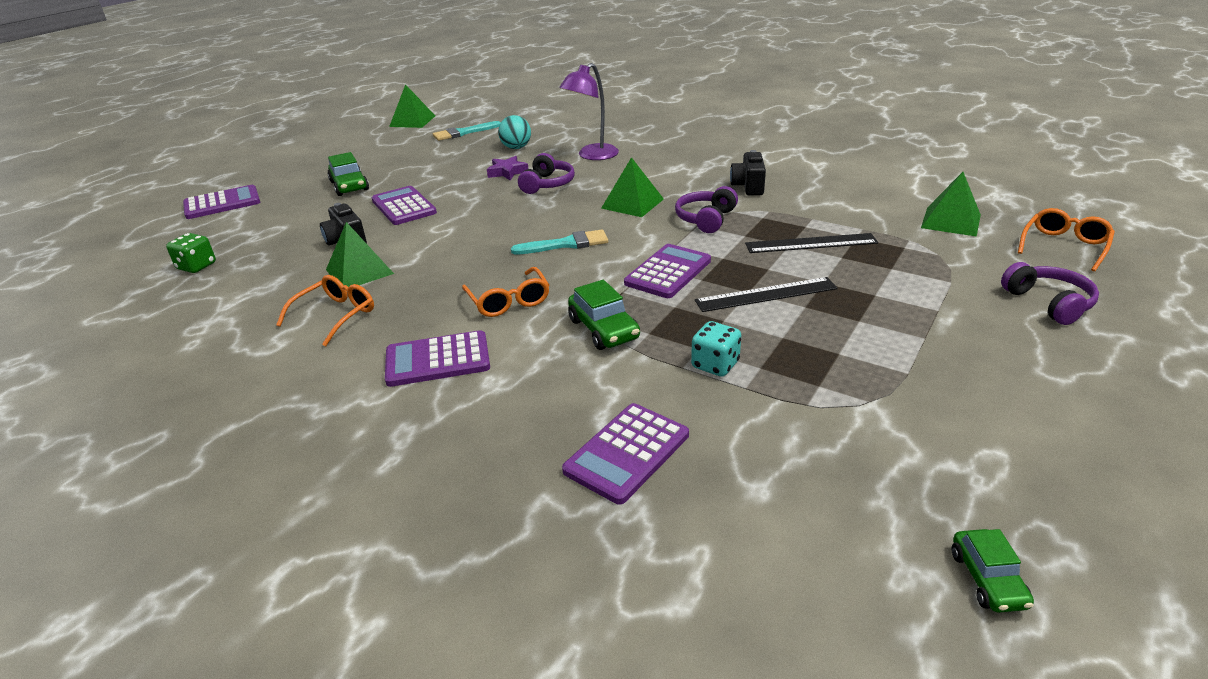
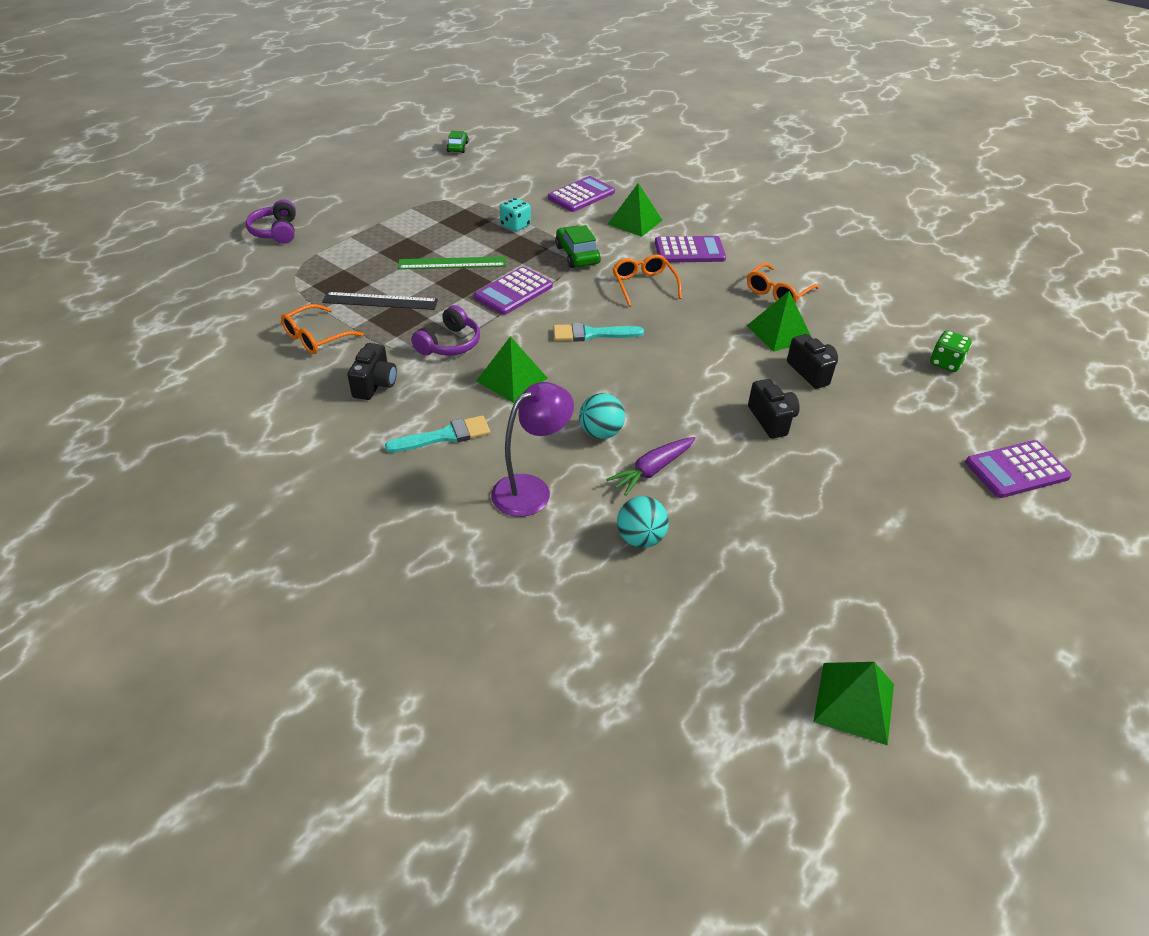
camera: 175 degrees left, 10 degrees up
green car [328,152,369,196] -> none
purple calculator [372,186,437,225] -> black camera [748,379,800,439]
turquoise brush [433,121,501,141] -> turquoise brush moved to [385,416,490,453]
purple star [487,156,528,181] -> purple carrot [606,437,696,496]
purple headphones [518,153,575,194] -> turquoise ball [579,393,625,439]
black ruler [695,277,838,312] -> green ruler [398,256,506,269]
green pyramid [921,172,981,237] -> green pyramid moved to [608,183,662,237]
orange glasses [1018,208,1115,271] -> orange glasses moved to [281,304,364,354]

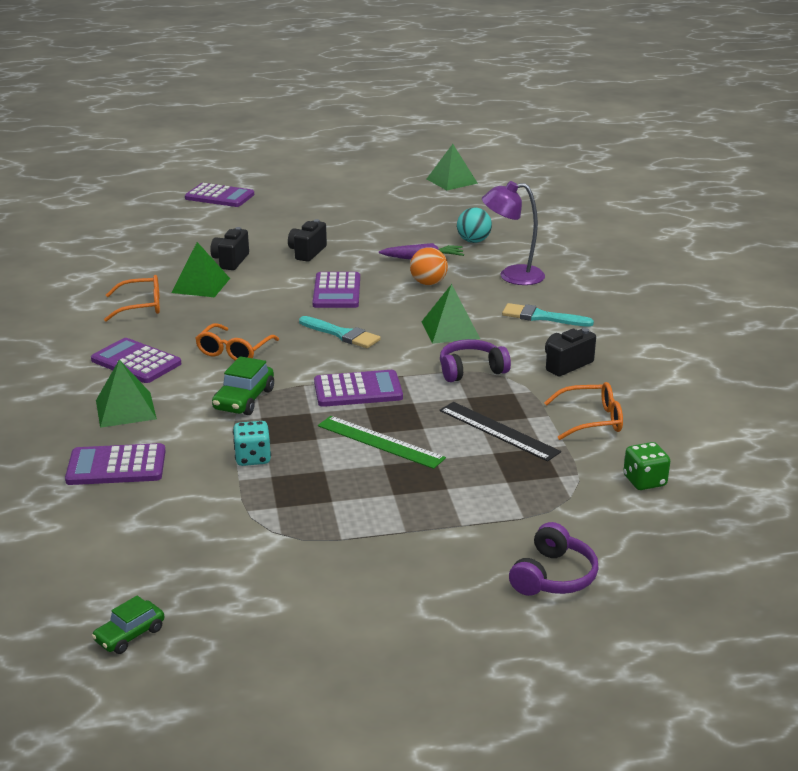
camera: 140 degrees left, 15 degrees down
turquoise ball [579,393,625,439] -> orange ball [410,247,448,285]
green dice [930,330,972,372] -> green dice moved to [623,442,670,490]
none -> purple calculator [312,272,360,308]

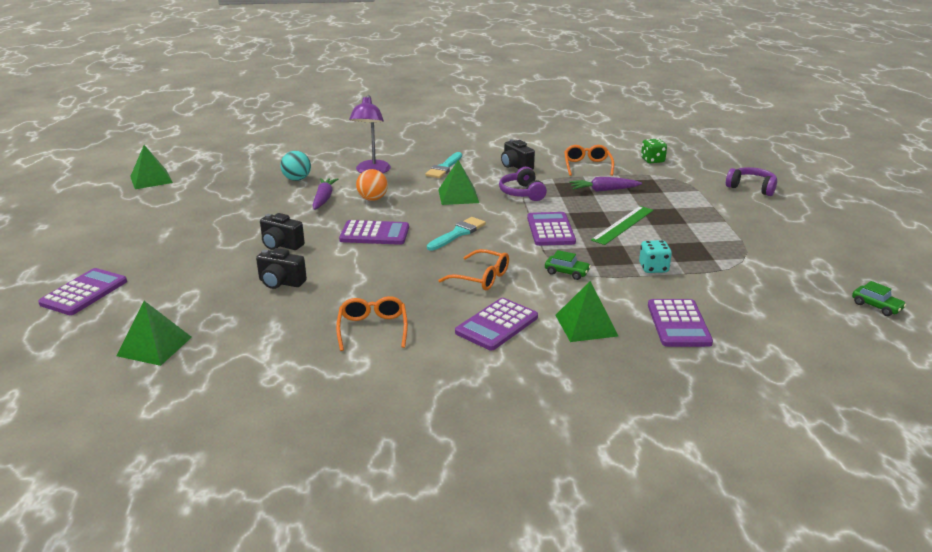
camera: 85 degrees left, 0 degrees up
green pyramid [171,242,230,297] -> green pyramid moved to [116,301,192,366]
green car [212,356,274,415] -> green car [545,250,591,280], size x0.67
black ruler [440,402,561,461] -> purple carrot [569,177,642,192]

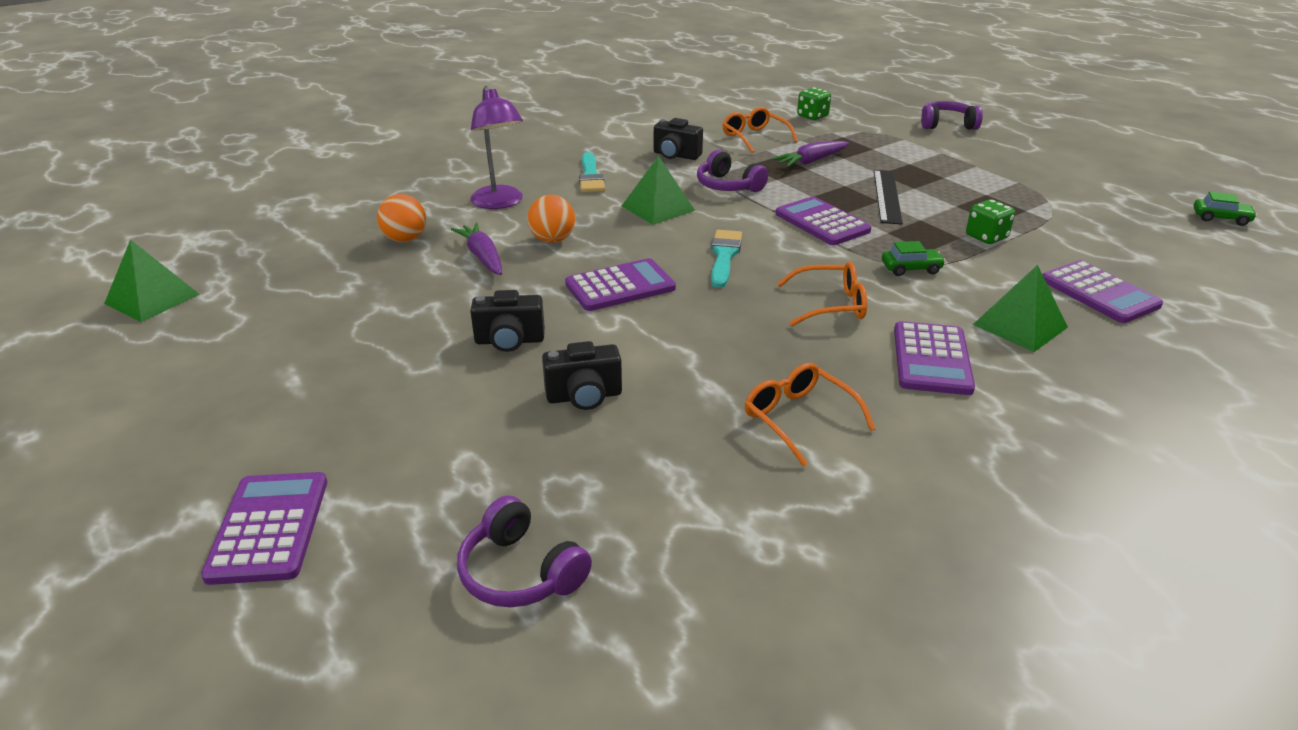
camera: 30 degrees left, 5 degrees up
green pyramid [116,301,192,366] -> purple headphones [457,495,592,607]
turquoise ball [281,151,311,181] -> orange ball [377,194,426,242]
green ruler [591,206,653,245] -> black ruler [874,170,903,224]
turquoise dice [639,240,672,273] -> green dice [966,199,1015,244]

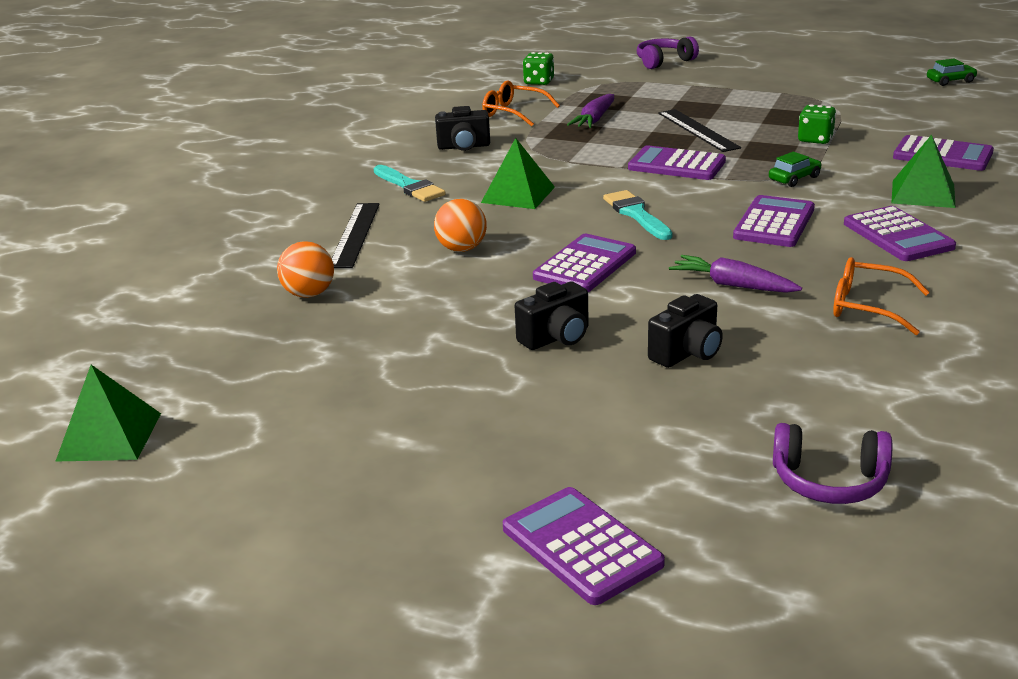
camera: 30 degrees left, 5 degrees down
purple carrot [451,223,502,275] -> purple carrot moved to [669,255,802,293]
purple lamp [470,86,523,209] -> black ruler [332,203,380,268]
purple headphones [697,150,768,192] -> none
orange glasses [777,262,867,326] -> purple calculator [733,195,815,247]

